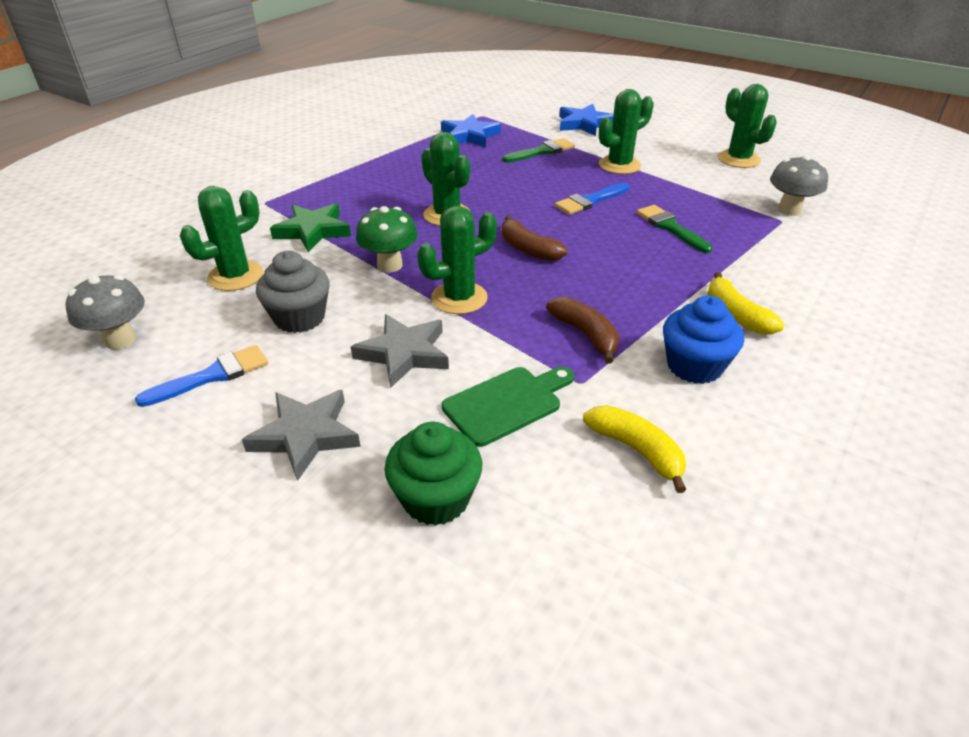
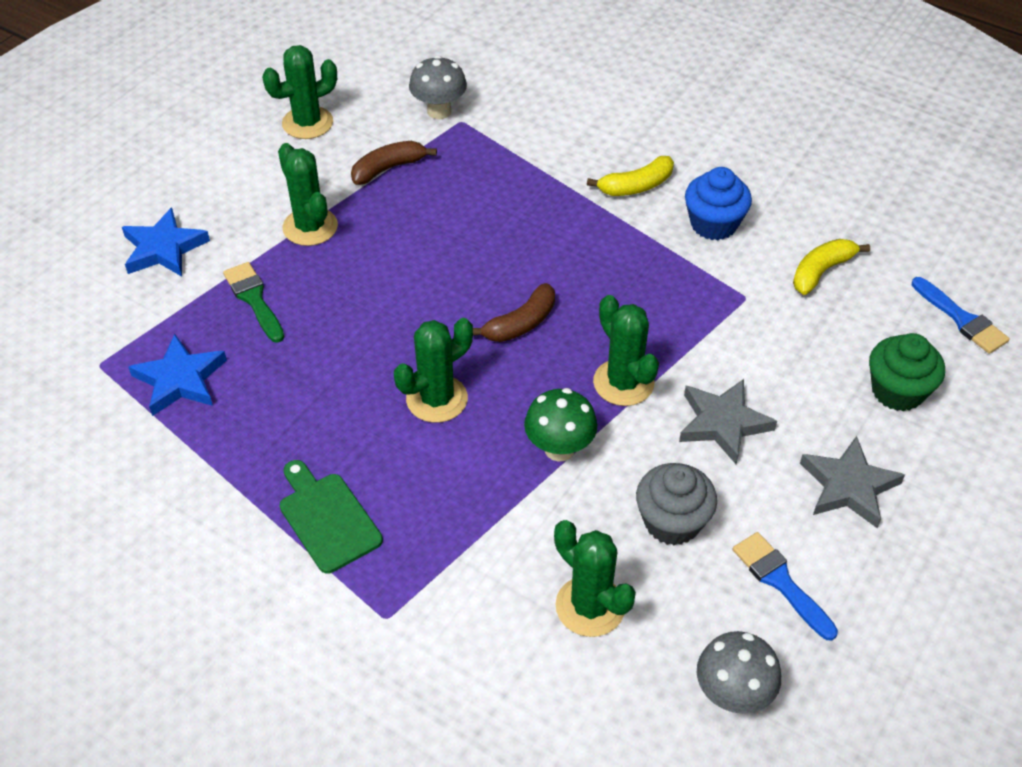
camera: 90 degrees left, 10 degrees up
green star [270,203,351,252] -> none
green cutting board [442,367,574,447] -> green cutting board moved to [280,460,383,574]
brown banana [546,297,620,364] -> brown banana moved to [351,141,437,185]
blue brush [555,183,629,215] -> blue brush moved to [912,277,1010,354]
green brush [637,205,713,253] -> none

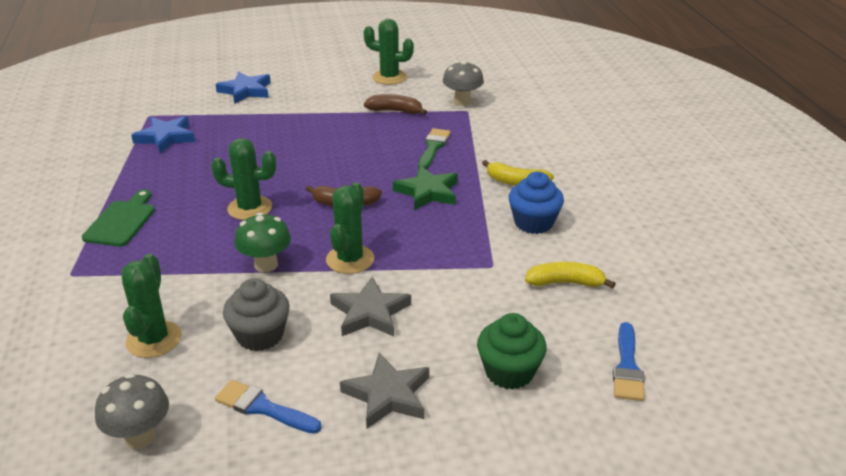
camera: 45 degrees right, 15 degrees down
green brush [223,262,284,343] -> green brush moved to [418,128,451,169]
green cactus [278,143,338,246] -> none
blue brush [733,532,838,641] -> blue brush turned 75 degrees counterclockwise [215,380,322,434]
none -> green star [393,165,458,210]

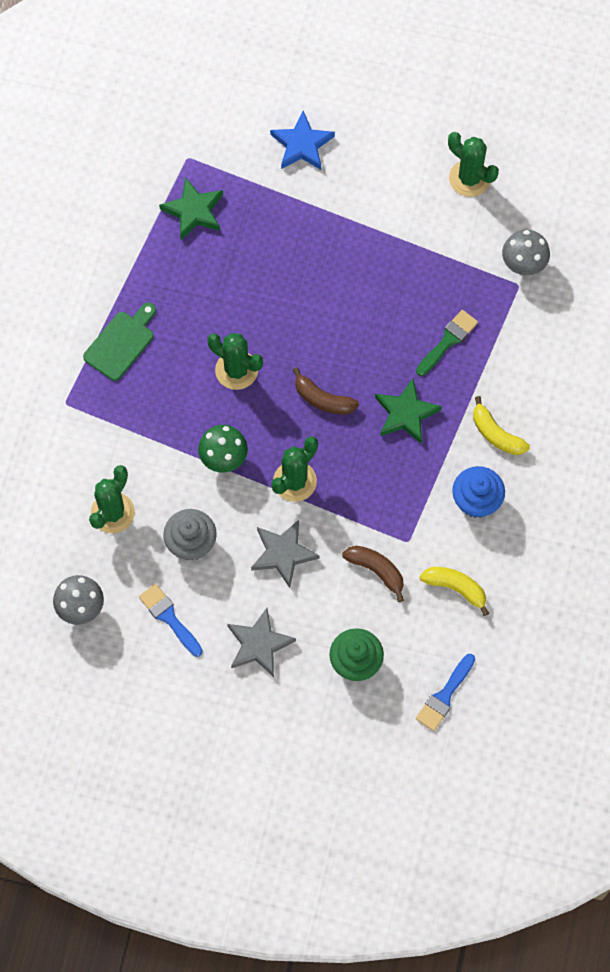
camera: 25 degrees right, 35 degrees up
blue star [131,116,195,153] -> green star [159,177,223,240]
brown banana [364,94,427,115] -> brown banana moved to [342,546,404,602]

